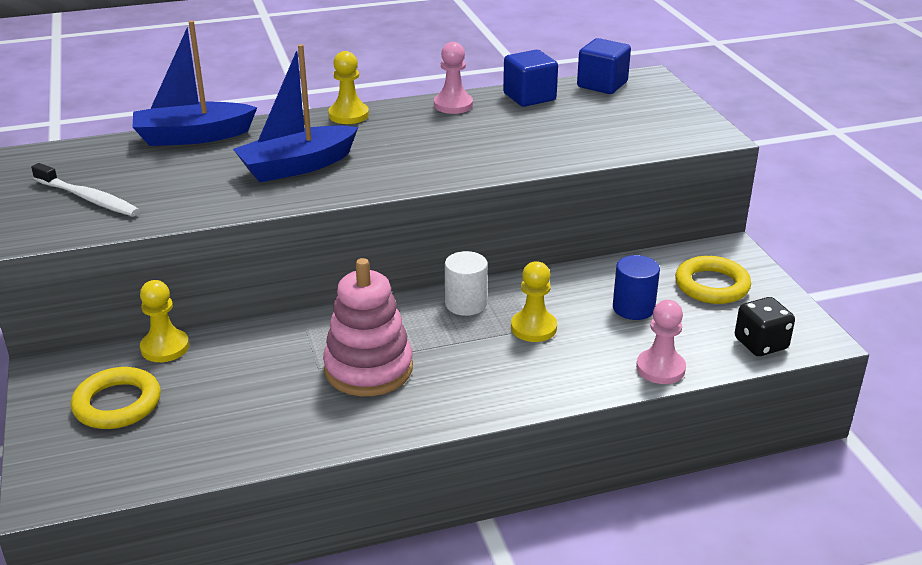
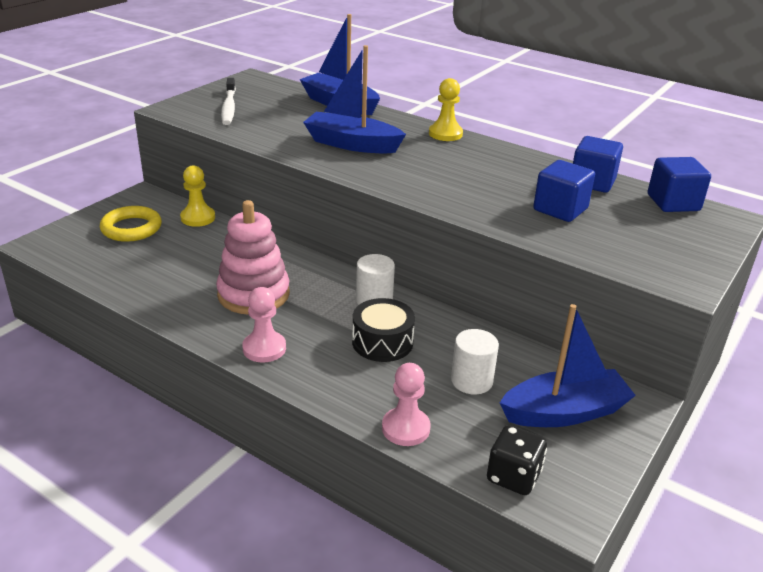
camera: 50 degrees right, 0 degrees up
pink pawn [434,42,473,114] -> pink pawn moved to [242,287,286,363]
yellow pawn [511,261,557,342] -> black drum [352,298,415,362]
blue cylinder [613,255,660,320] -> white cylinder [451,329,499,395]
yellow ring [675,256,751,304] -> blue boat [500,304,636,427]
none -> blue cube [533,160,595,222]

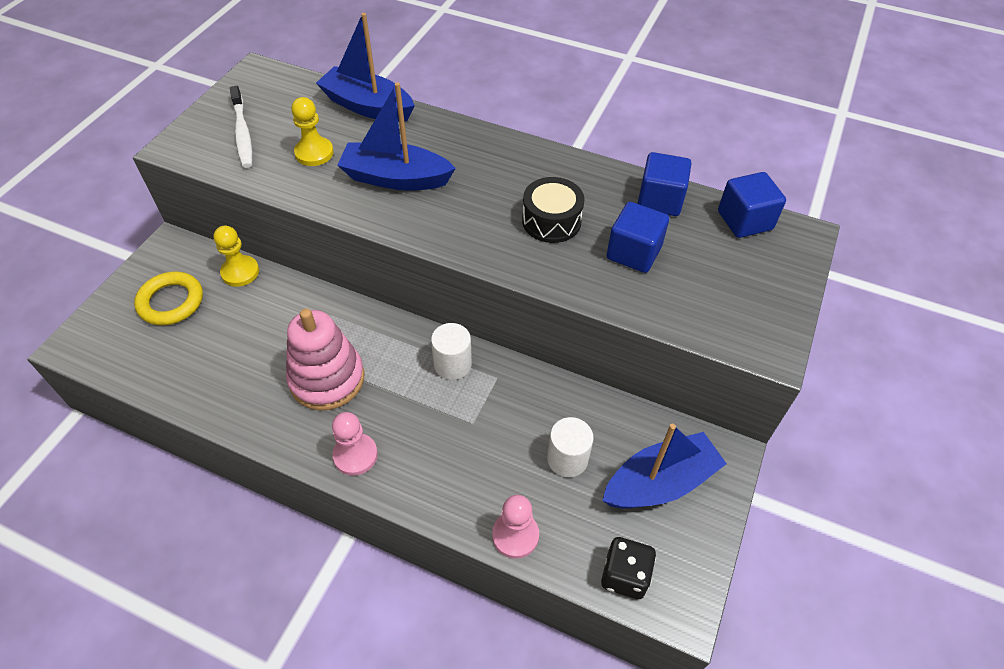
camera: 10 degrees left, 20 degrees up
black drum [352,298,415,362] -> black drum moved to [522,177,585,243]
yellow pawn [429,78,463,141] -> yellow pawn moved to [291,97,334,166]

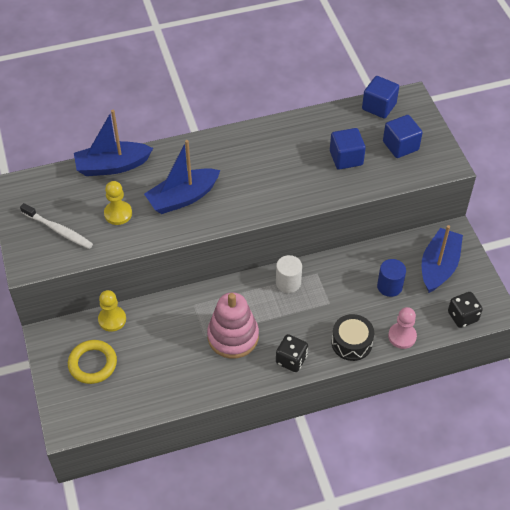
camera: 40 degrees left, 0 degrees up
pink pawn [332,412,378,476] -> black dice [276,334,308,372]
black drum [522,177,585,243] -> black drum moved to [332,314,374,361]
white cylinder [547,417,594,477] -> blue cylinder [377,259,406,297]
blue cube [637,152,691,216] -> blue cube moved to [383,115,423,158]

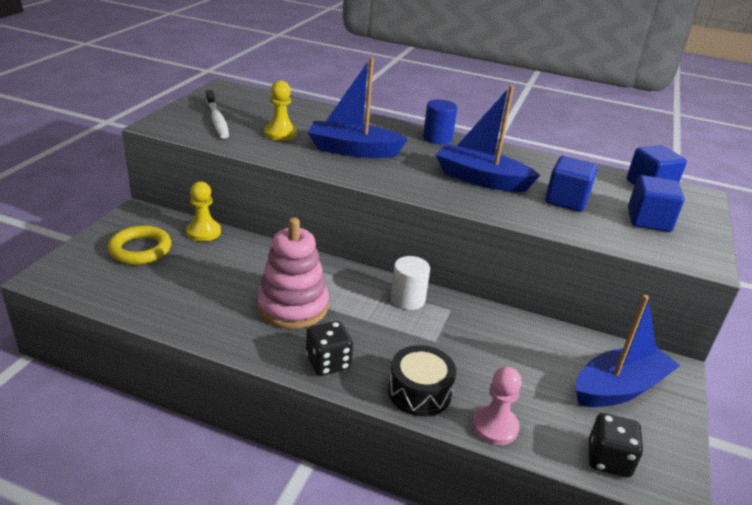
camera: 35 degrees right, 20 degrees down
blue boat [74,110,153,176] -> blue boat moved to [436,85,540,192]
blue cylinder [377,259,406,297] -> blue cylinder moved to [423,100,457,144]

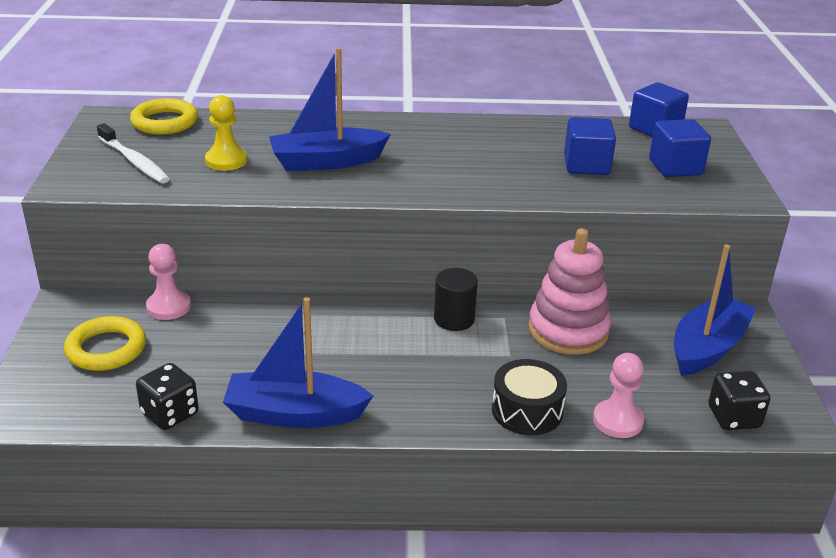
camera: 20 degrees left, 0 degrees up
yellow pawn [186,181,221,241] -> pink pawn [146,244,191,320]
pink stacking toy [257,217,329,329] -> pink stacking toy moved to [528,228,611,355]
black dice [306,321,353,376] -> black dice moved to [136,363,199,430]
white cylinder [391,256,430,310] -> black cylinder [434,268,478,331]
blue cylinder [423,100,457,144] -> none
blue boat [436,85,540,192] -> blue boat moved to [223,297,373,428]
none -> yellow ring [130,98,198,135]

